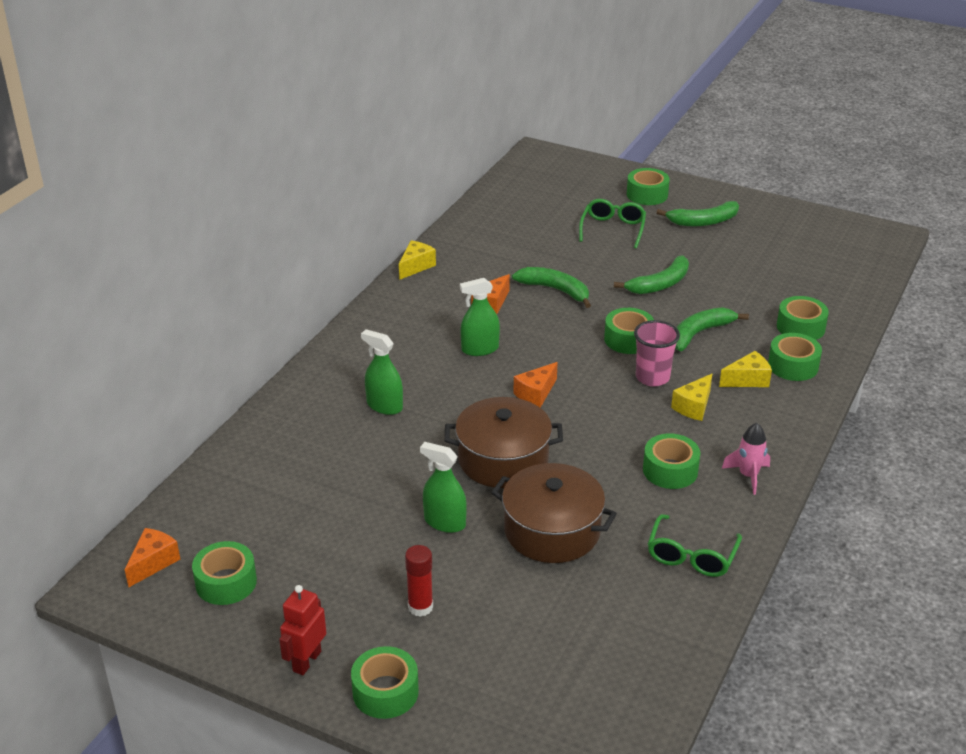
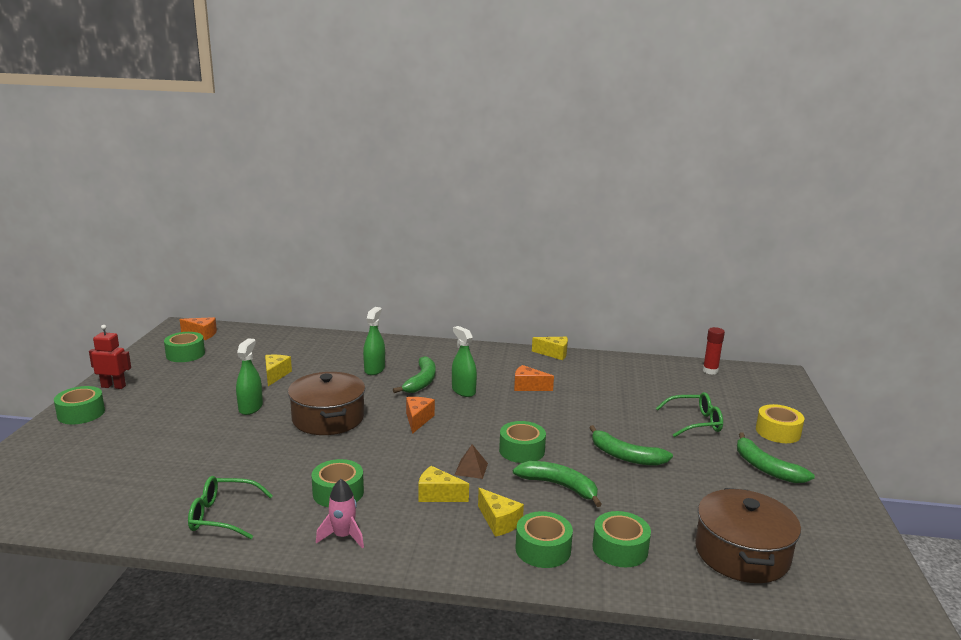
camera: 70 degrees right, 15 degrees down
red glue stick [405,545,433,617] -> red glue stick moved to [703,327,725,375]
brown pot [491,463,617,563] -> brown pot moved to [695,488,801,583]
green banana [512,267,591,308] -> green banana moved to [393,356,436,393]
orange cheese [513,362,558,408] -> orange cheese turned 75 degrees clockwise [406,397,435,434]
green tape [627,168,670,205] -> yellow tape [756,404,804,443]
pink cup [634,320,680,386] -> brown pyramid [455,444,488,479]
none -> yellow cheese [265,355,292,386]

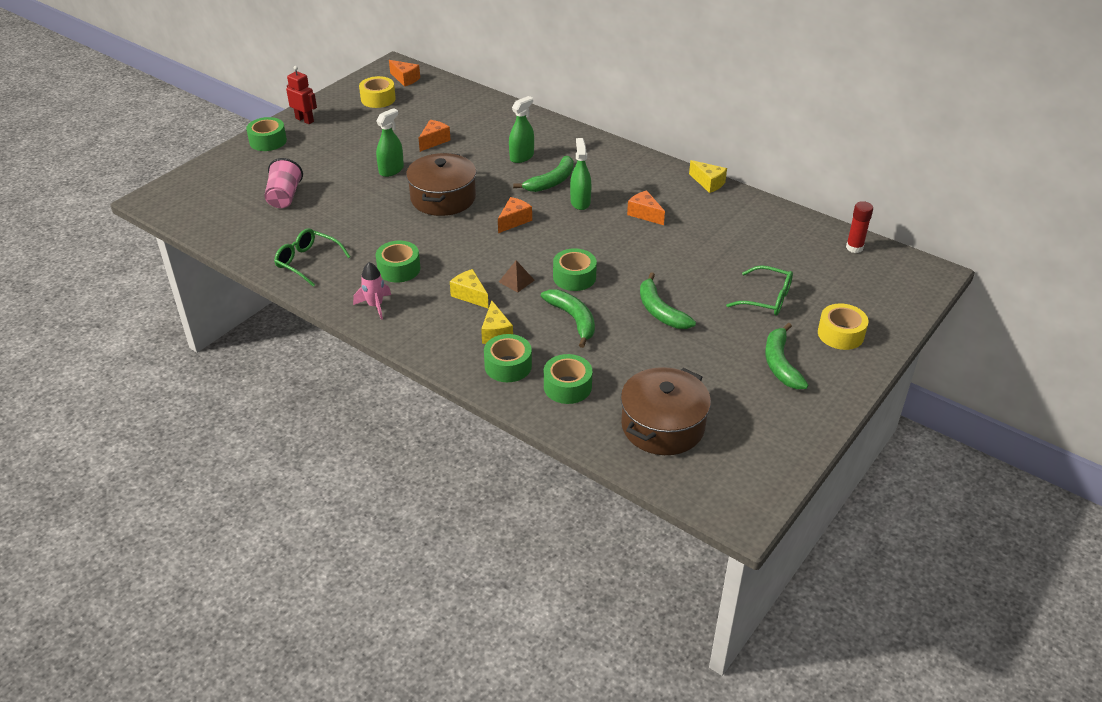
camera: 30 degrees right, 20 degrees up
green tape [164,332,205,362] -> yellow tape [359,76,396,108]
yellow cheese [265,355,292,386] -> orange cheese [419,120,451,152]
none -> pink cup [265,158,303,208]

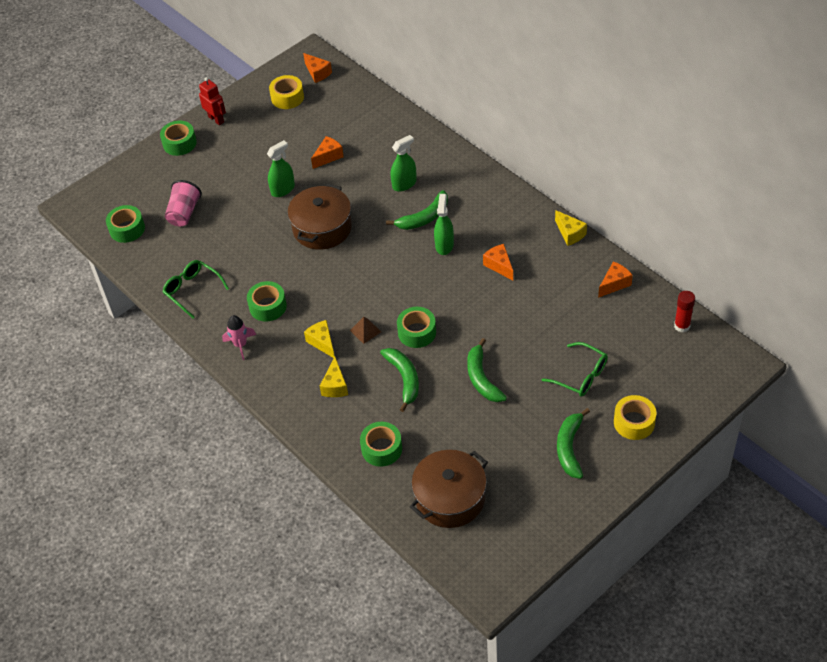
camera: 15 degrees right, 10 degrees up
green tape [484,334,532,382] -> green tape moved to [106,205,145,243]
orange cheese [498,197,532,233] -> orange cheese moved to [598,261,633,298]

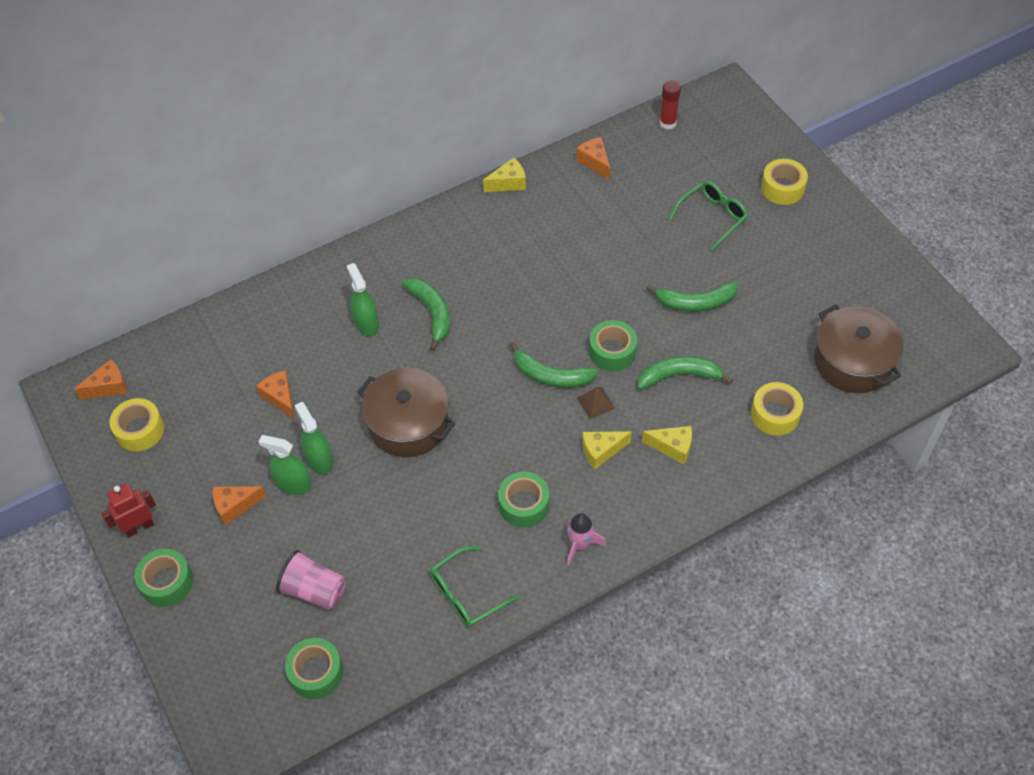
camera: 80 degrees left, 5 degrees up
green tape [360,422,402,467] -> yellow tape [751,382,803,436]
green spray bottle [434,194,454,255] -> green spray bottle moved to [259,435,312,495]
orange cheese [483,244,513,280] -> orange cheese moved to [213,486,266,525]
green banana [557,408,590,479] -> green banana moved to [509,342,599,388]

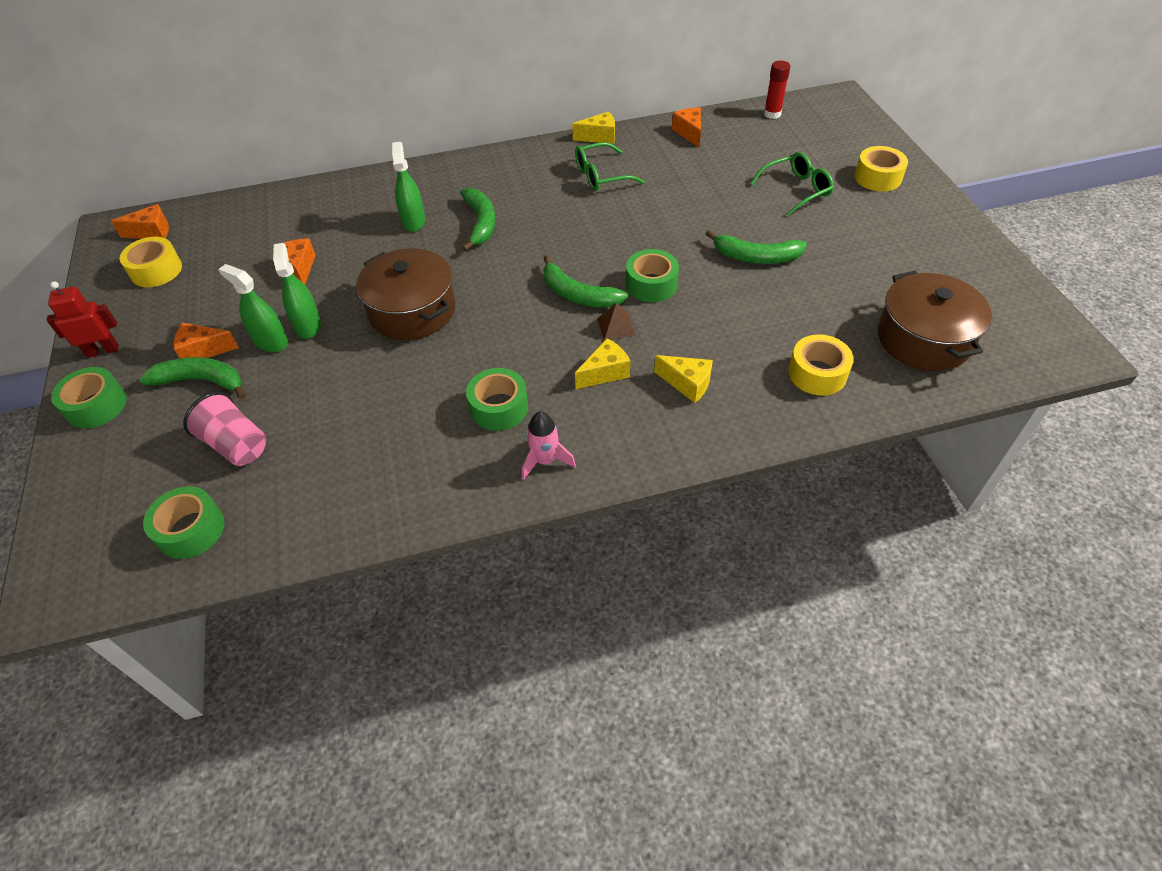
camera: 15 degrees right, 5 degrees down
green glasses [430,546,519,627] -> green glasses moved to [575,142,645,191]
yellow cheese [582,431,632,469] -> yellow cheese turned 150 degrees clockwise [575,338,630,389]
green banana [637,356,733,390] -> green banana moved to [139,357,246,399]

